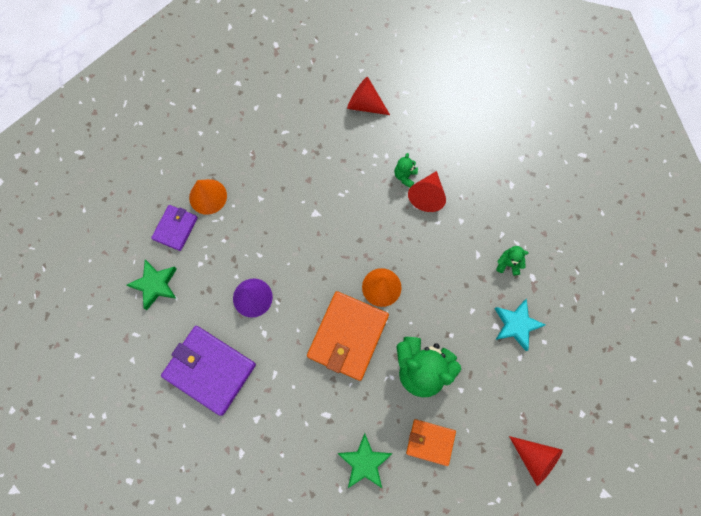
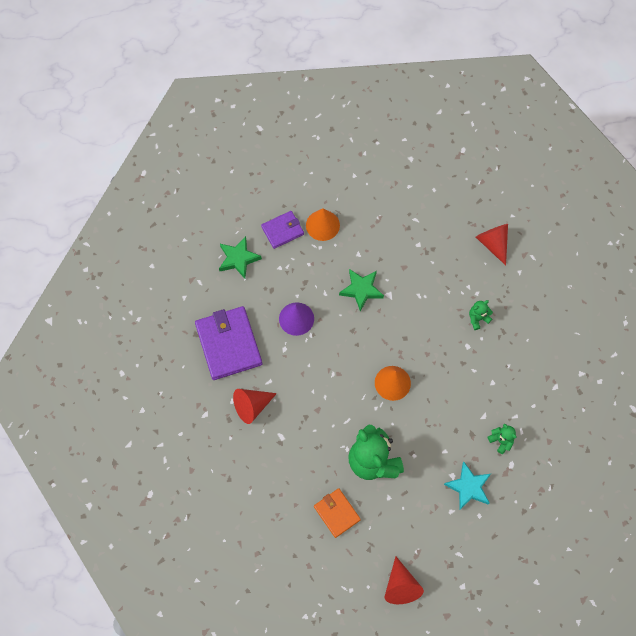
camera: 40 degrees right, 5 degrees down
orange wallet [307,291,389,381] -> none
green star [338,433,392,488] -> green star moved to [339,269,384,312]
red cone [408,171,446,212] -> red cone moved to [233,389,277,424]

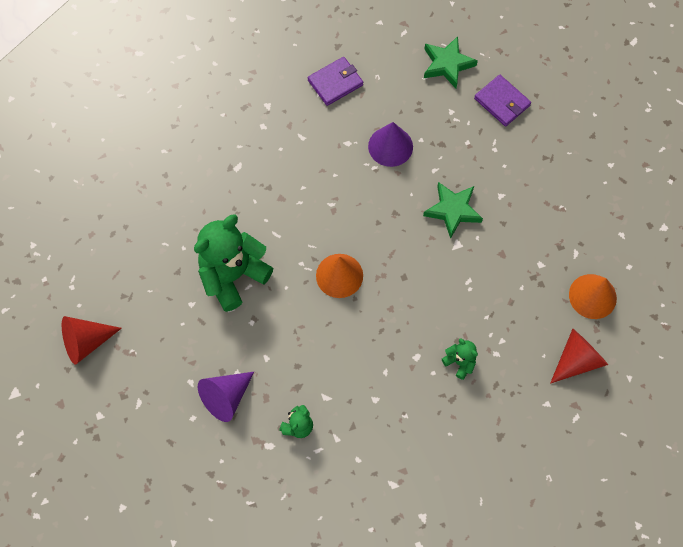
camera: 75 degrees right, 0 degrees up
purple wallet [195,306,262,380] -> purple wallet [308,57,363,106], size x0.57
red cone [233,389,277,424] -> none
orange cone [306,208,340,241] -> orange cone moved to [569,274,617,319]
orange wallet [314,488,361,538] -> none
turquoise star [444,462,491,510] -> purple cone [198,372,254,422]

